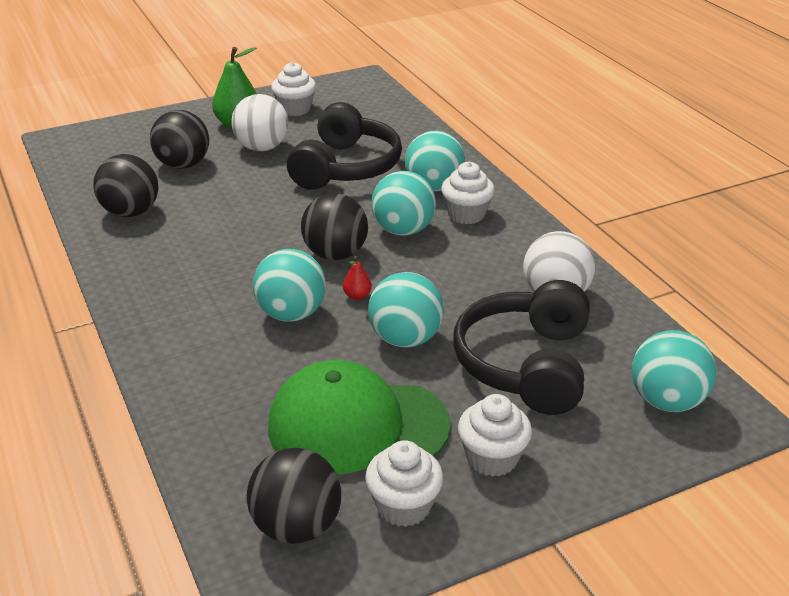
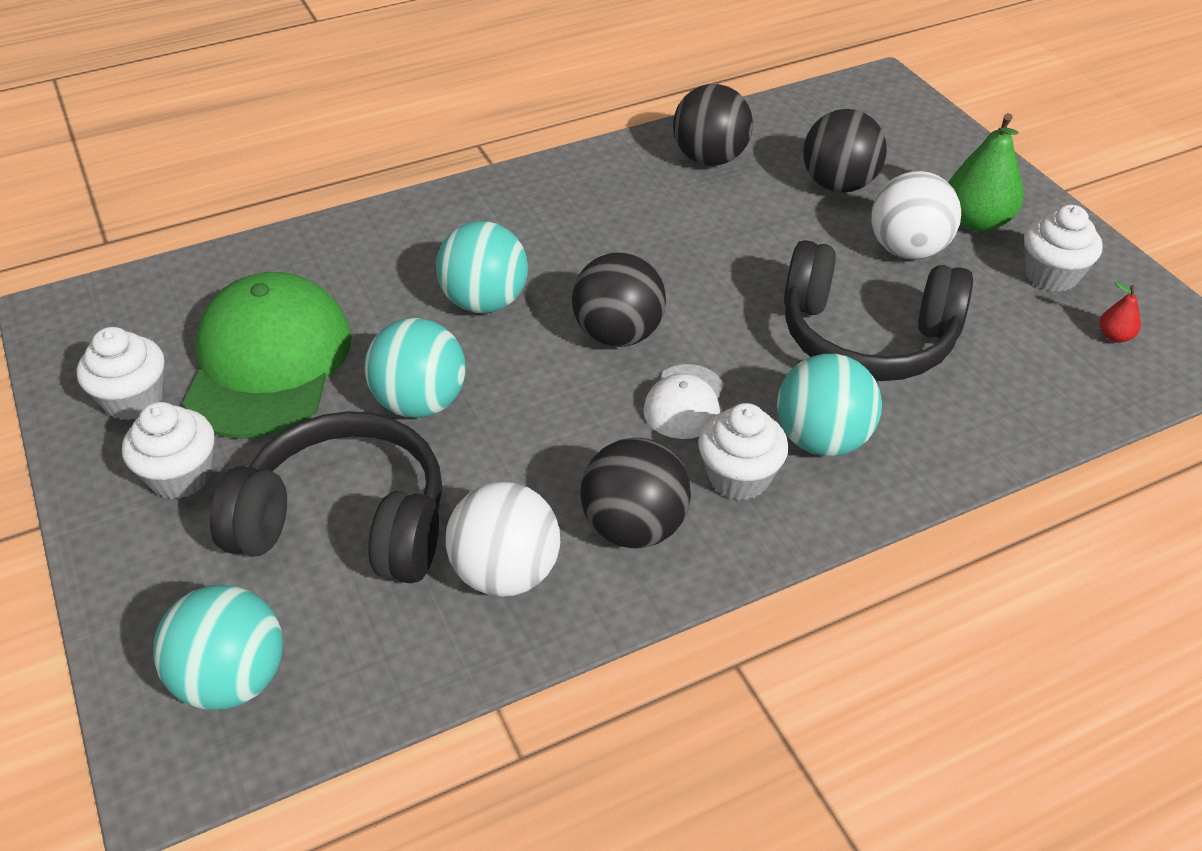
camera: 90 degrees right, 10 degrees up
black ball [247,448,341,544] -> black ball moved to [581,438,691,548]
red pear [343,256,372,300] -> red pear moved to [1100,281,1141,343]
turquoise ball [371,171,436,236] -> white cap [643,364,724,439]

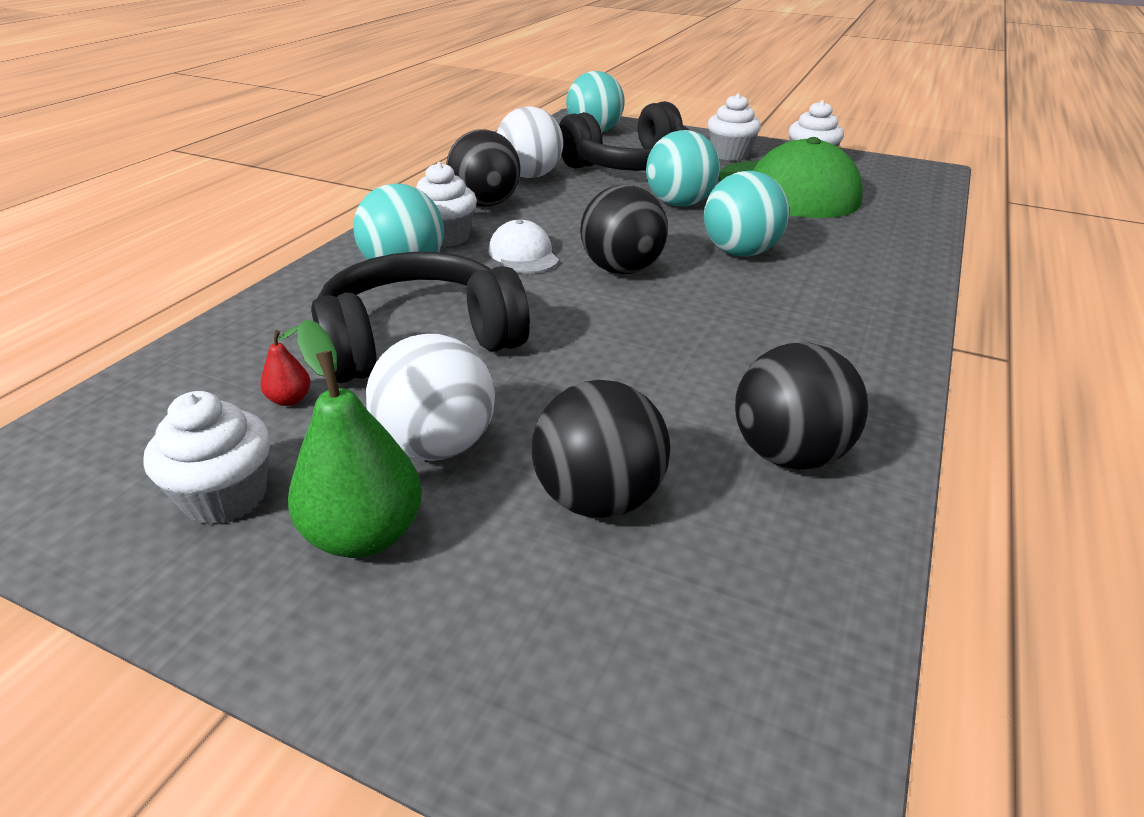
camera: 140 degrees right, 10 degrees down
red pear [1100,281,1141,343] -> red pear moved to [260,326,310,406]

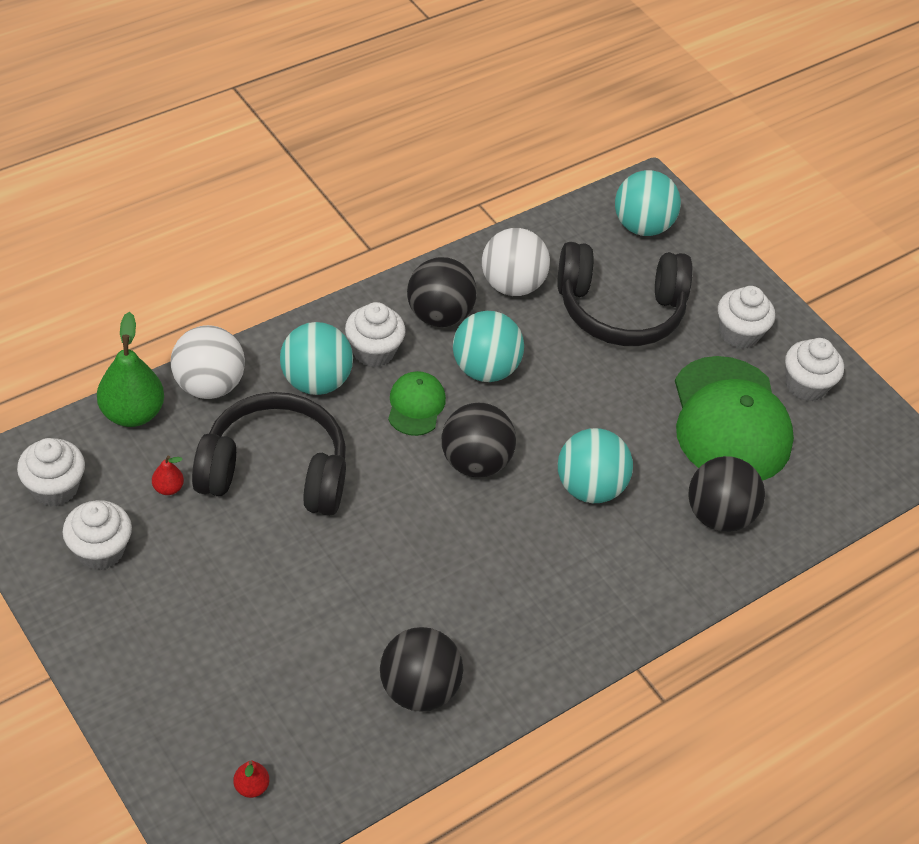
camera: 25 degrees right, 15 degrees up
green pear [288,319,422,558] -> green pear moved to [97,312,164,427]
white ball [366,334,495,461] -> white ball moved to [171,325,245,399]
white cap [488,220,559,274] -> green cap [388,371,446,436]
black ball [532,380,670,518] -> black ball moved to [688,456,765,532]
turquoise ball [646,130,720,206] -> turquoise ball moved to [453,311,524,382]
none -> white cupcake [17,438,85,506]
none -> red pear [233,761,269,798]

